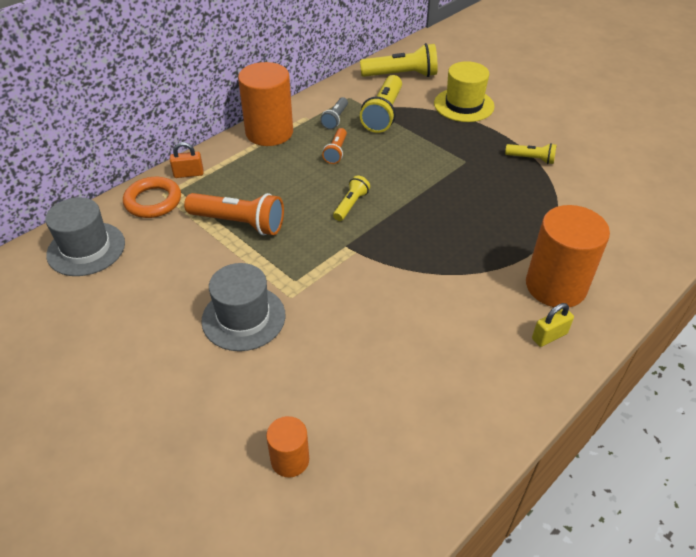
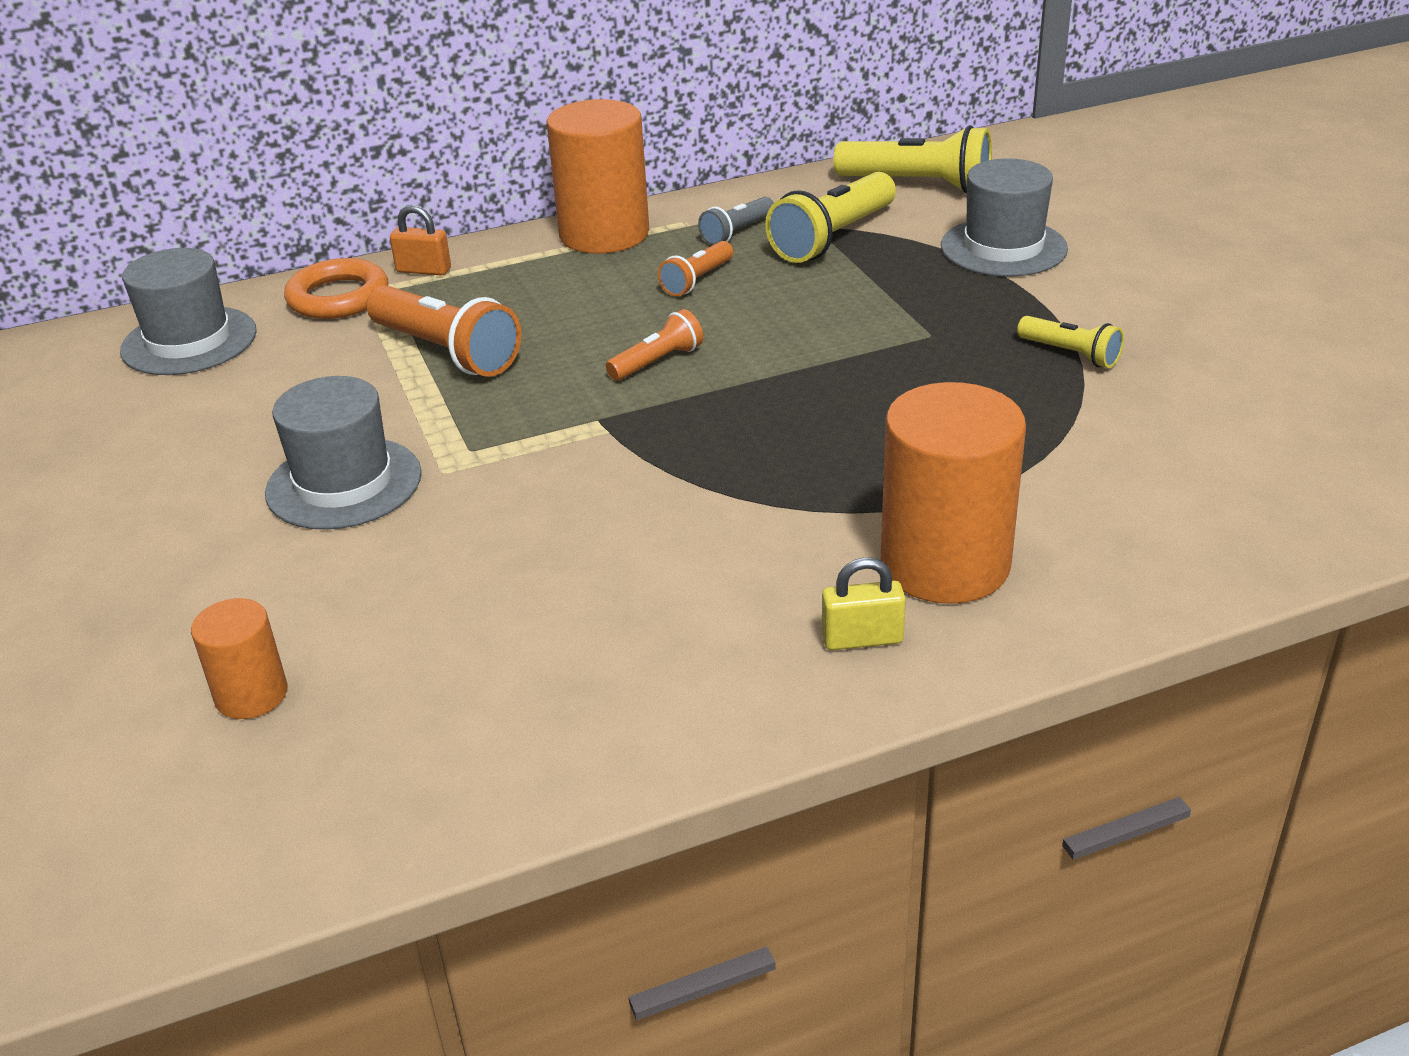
camera: 25 degrees right, 10 degrees down
yellow flashlight [333,175,370,221] -> orange flashlight [606,309,703,381]
yellow hat [434,61,495,122] -> grey hat [941,158,1068,276]

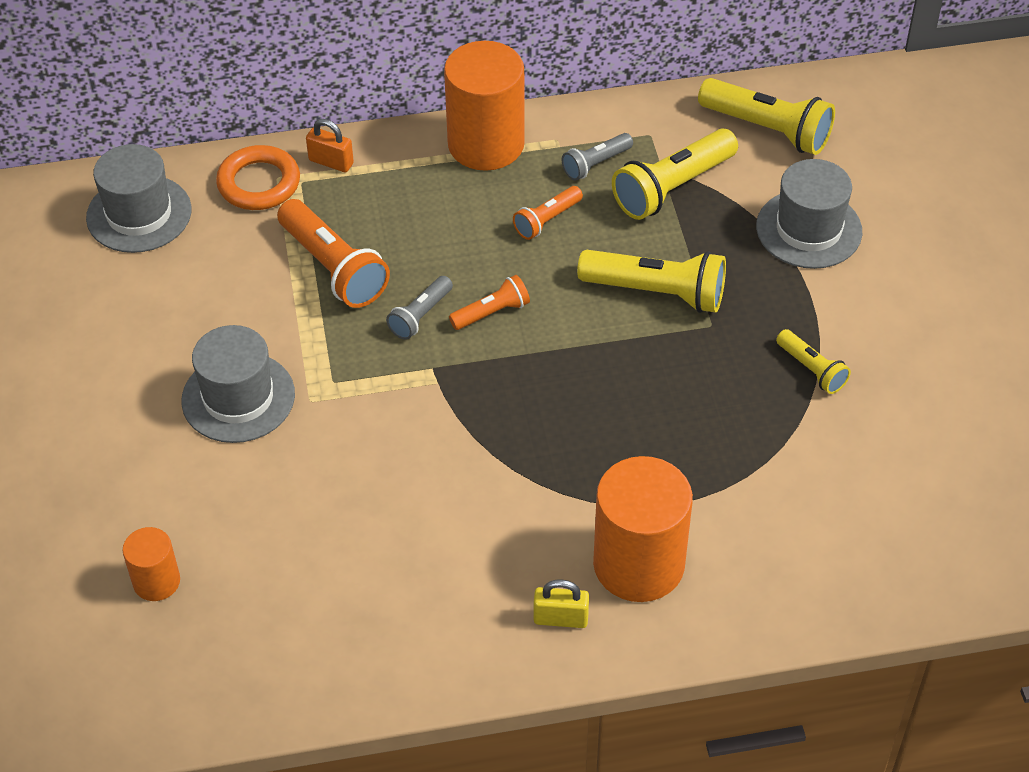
camera: 10 degrees right, 15 degrees up
none -> grey flashlight [386,276,453,340]
none -> yellow flashlight [577,250,726,313]

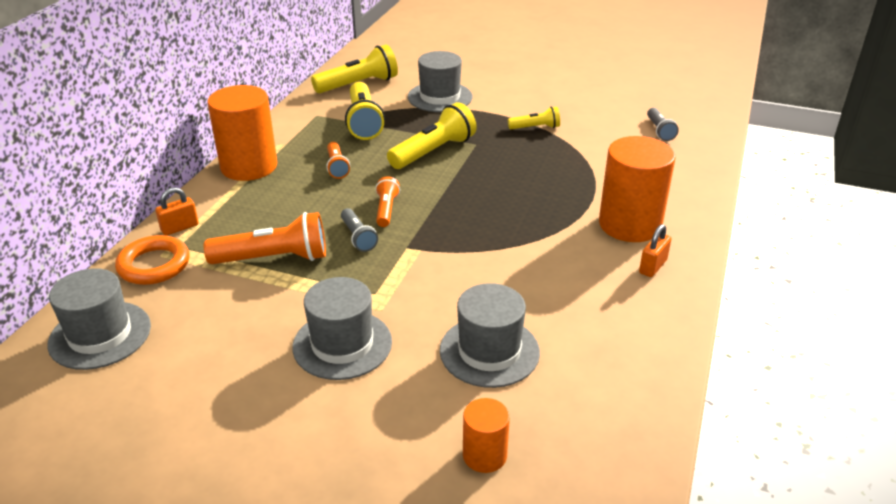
camera: 60 degrees left, 15 degrees down
yellow padlock [534,579,589,628] -> orange padlock [639,224,671,277]
grey flashlight [562,133,633,181] -> grey flashlight moved to [647,108,679,141]
none -> grey hat [440,283,540,388]

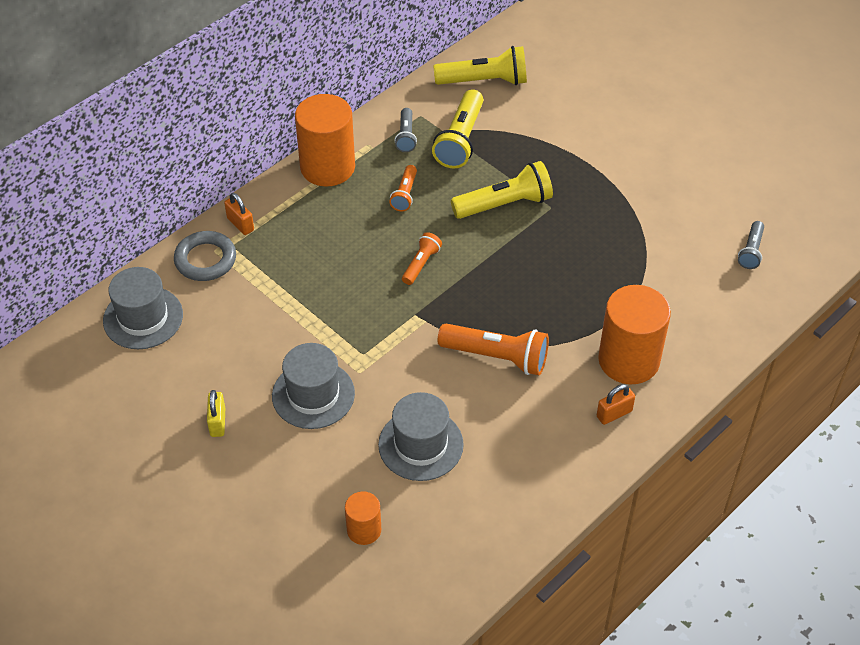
camera: 25 degrees right, 15 degrees up
orange ring [115,235,190,285] -> grey ring [174,231,236,281]
orange padlock [155,187,199,236] -> orange padlock turned 60 degrees clockwise [224,193,254,235]
orange flashlight [204,212,326,264] -> orange flashlight moved to [438,324,549,375]
grey flashlight [341,208,378,252] -> grey flashlight moved to [394,108,417,152]
grey hat [408,51,473,112] -> none
yellow flashlight [508,107,560,129] -> none
none -> yellow padlock [207,390,225,437]

